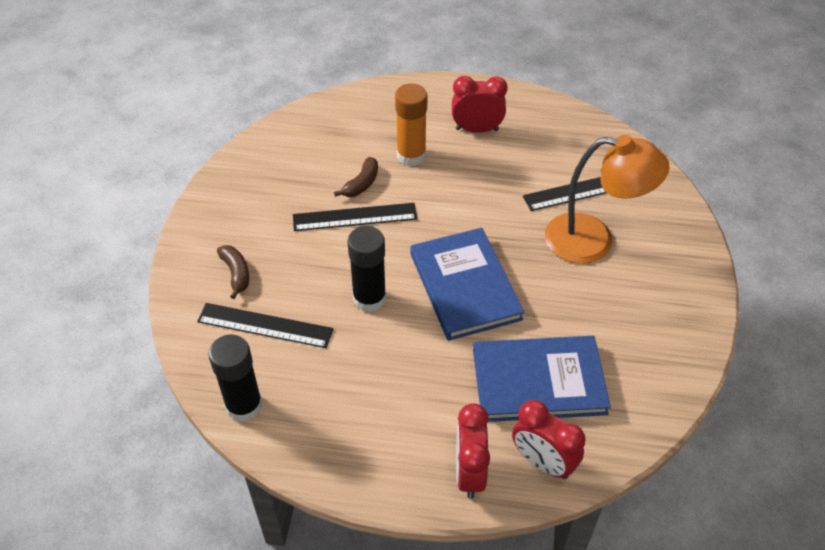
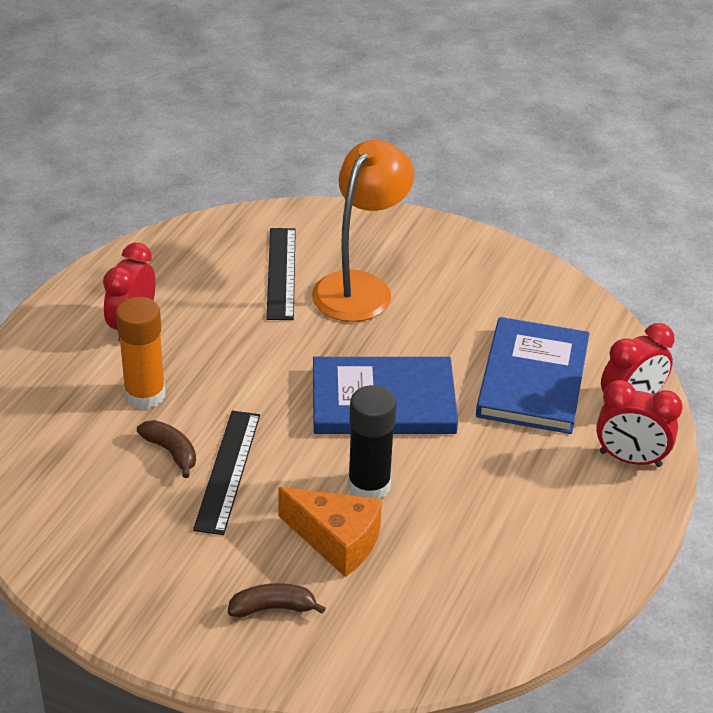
camera: 75 degrees left, 10 degrees down
black ruler [197,303,333,348] -> none
black glue stick [208,334,263,422] -> none
none -> orange cheese [278,487,382,577]

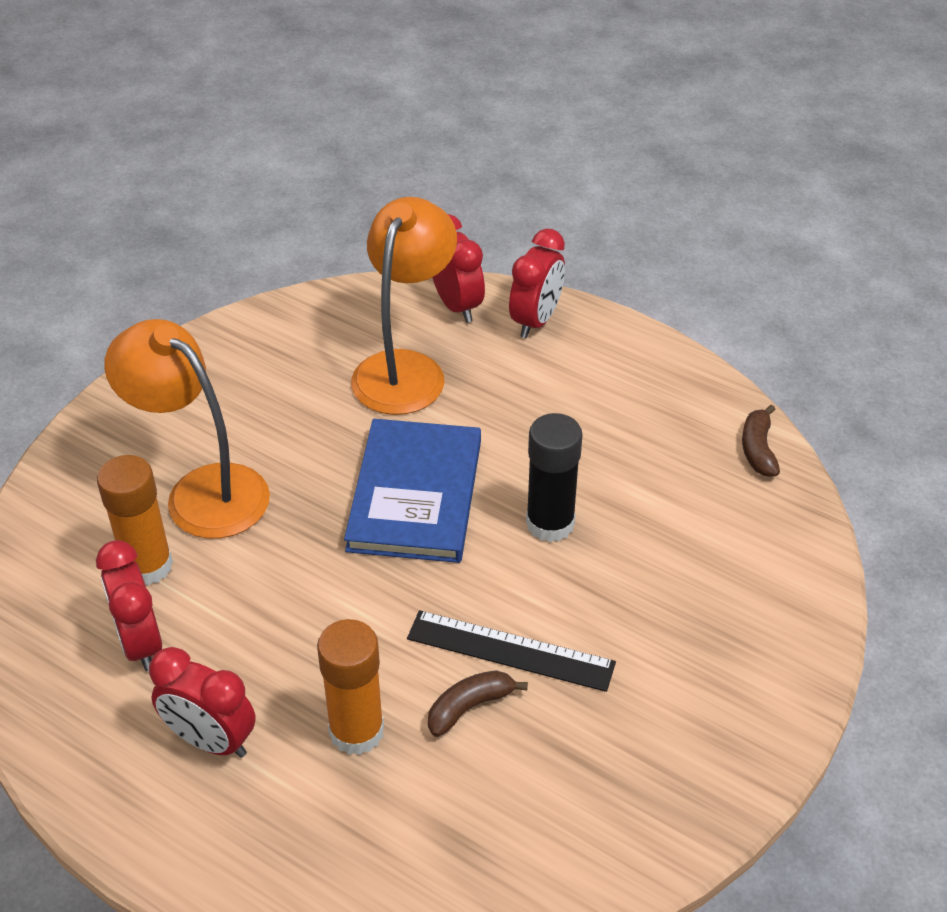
camera: 80 degrees left, 5 degrees up
brown banana [228,583,326,617] -> brown banana moved to [742,405,780,477]
black ruler [266,228,296,320] -> orange glue stick [97,455,173,586]
orange cheese [278,487,382,577] -> none
blue book [476,317,590,434] -> orange lamp [351,197,457,415]
none -> red clock [96,540,162,671]

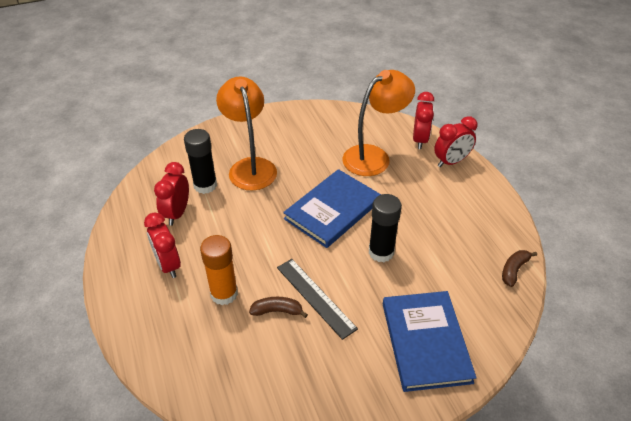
camera: 35 degrees right, 0 degrees up
orange glue stick [97,455,173,586] -> black glue stick [184,129,217,194]
none -> blue book [383,291,476,392]

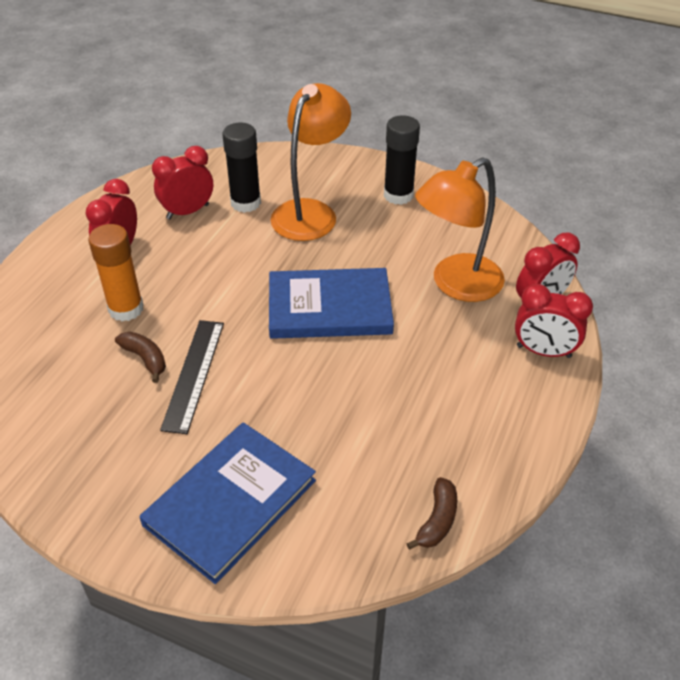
camera: 45 degrees right, 0 degrees up
orange lamp [343,70,415,176] -> orange lamp turned 135 degrees clockwise [415,157,505,302]
black glue stick [369,194,402,262] -> black glue stick moved to [384,115,420,205]
brown banana [502,250,537,287] -> brown banana turned 120 degrees clockwise [406,477,457,550]

